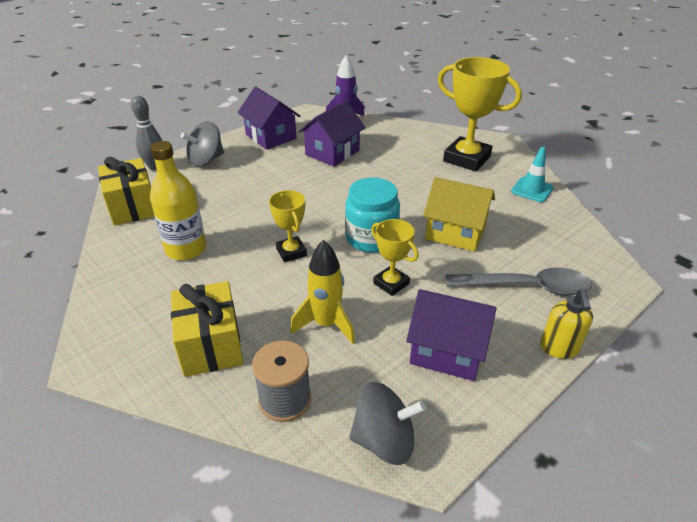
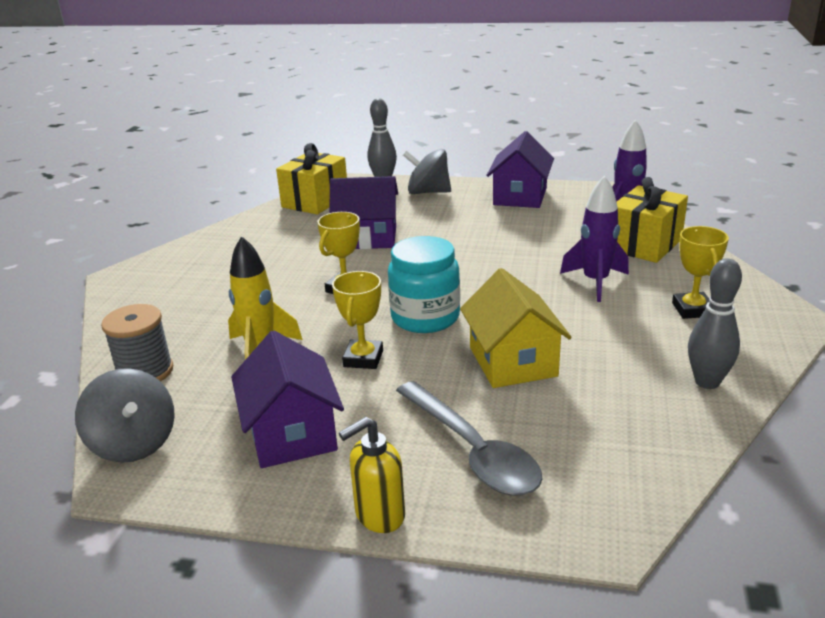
camera: 55 degrees right, 10 degrees down
yellow bottle [150,141,206,260] -> none
yellow gift [171,281,243,377] -> yellow gift moved to [617,177,688,263]
purple house [299,101,365,167] -> purple house moved to [329,176,398,249]
yellow trophy [438,57,522,171] -> yellow trophy [672,226,729,319], size x0.54
turquoise traffic cone [511,147,553,202] -> grey bowling pin [688,259,742,389]
none -> purple rocket [560,175,629,302]

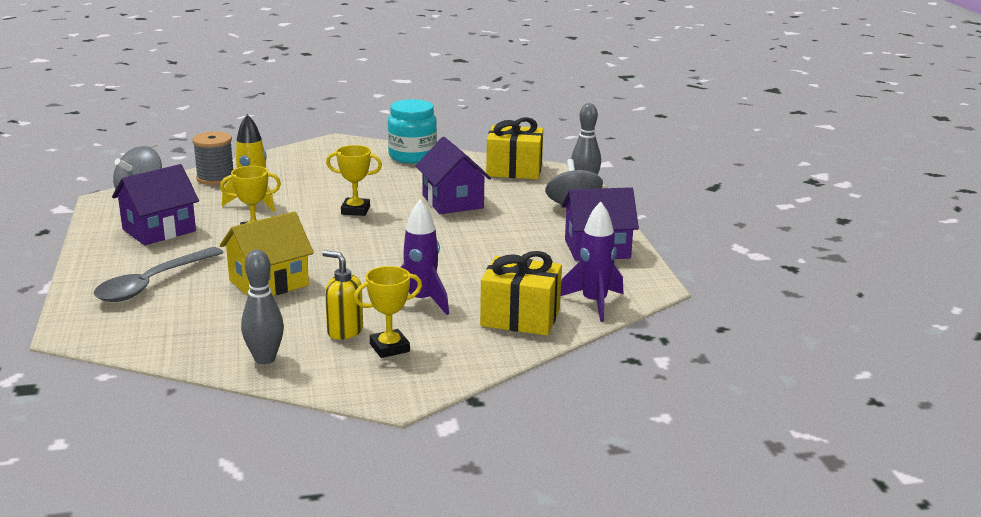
camera: 65 degrees right, 5 degrees down
yellow soap dispenser [339,417,405,533] -> yellow soap dispenser moved to [322,250,363,340]
turquoise jar [388,236,460,333] -> turquoise jar moved to [388,99,437,164]

